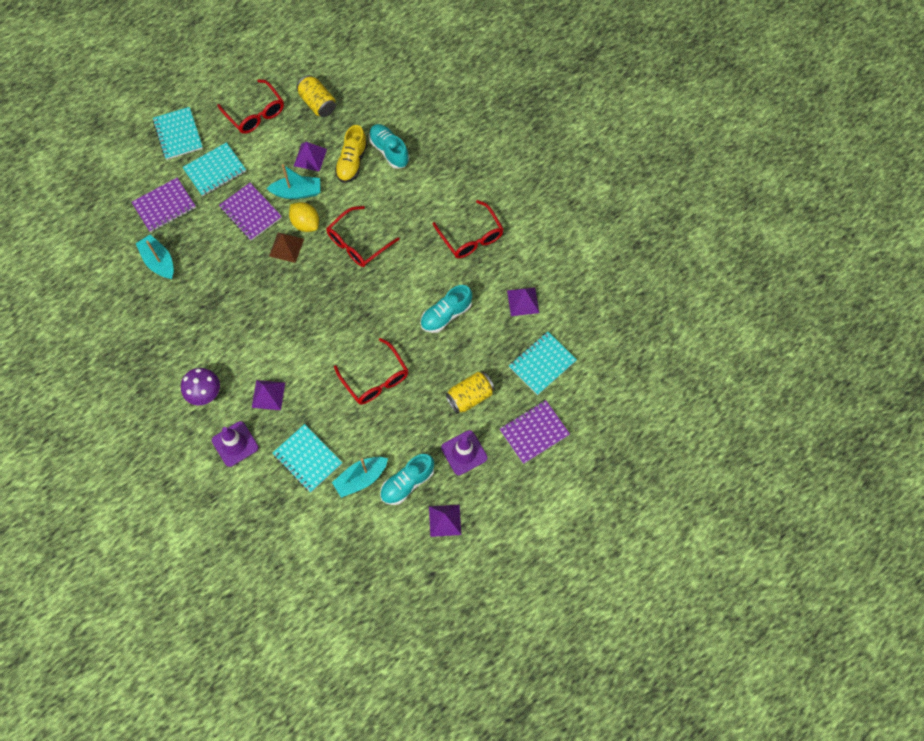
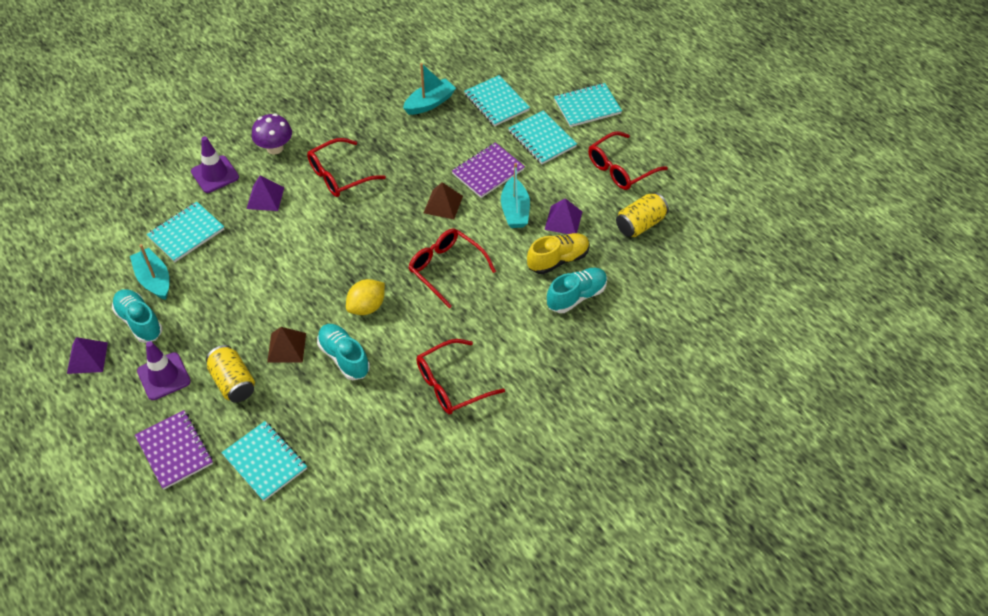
camera: 90 degrees right, 15 degrees down
purple notebook [132,178,196,232] -> turquoise notebook [464,75,530,126]
yellow lemon [289,202,319,232] -> yellow lemon moved to [346,279,385,315]
red glasses [334,338,409,404] -> red glasses moved to [307,138,386,197]
yellow shoe [335,125,368,183] -> yellow shoe turned 135 degrees clockwise [527,233,590,274]
purple pyramid [507,287,539,316] -> none
none -> brown pyramid [267,327,306,362]

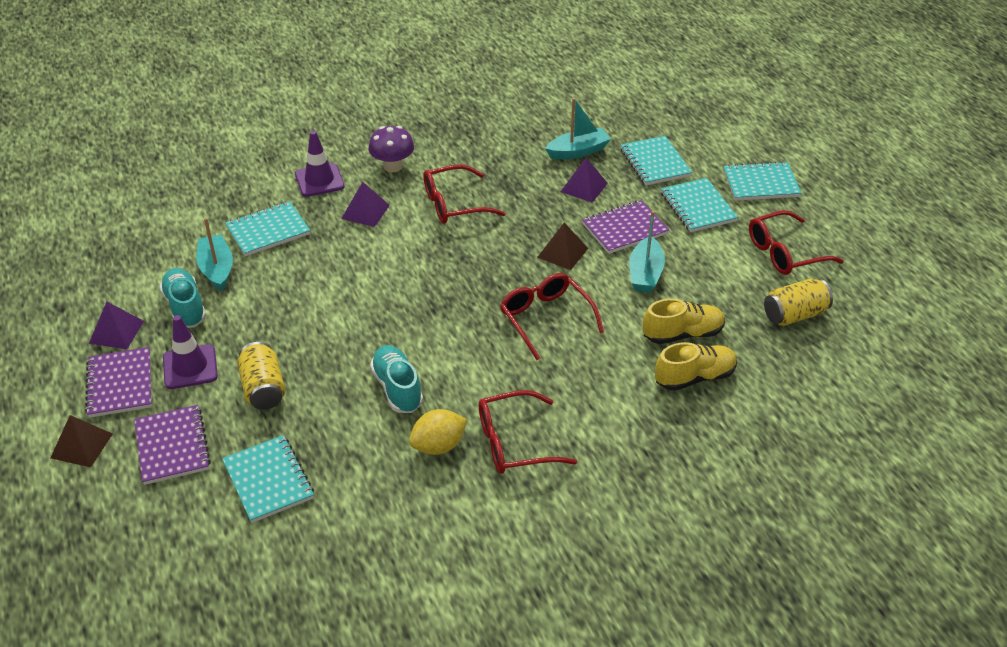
camera: 15 degrees right, 10 degrees down
brown pyramid [267,327,306,362] -> brown pyramid moved to [50,415,113,467]
yellow lemon [346,279,385,315] -> yellow lemon moved to [409,409,467,455]
purple pyramid [544,198,582,234] -> purple pyramid moved to [561,158,608,203]
turquoise shoe [547,268,607,313] -> yellow shoe [655,342,737,391]
none -> purple notebook [85,347,152,418]

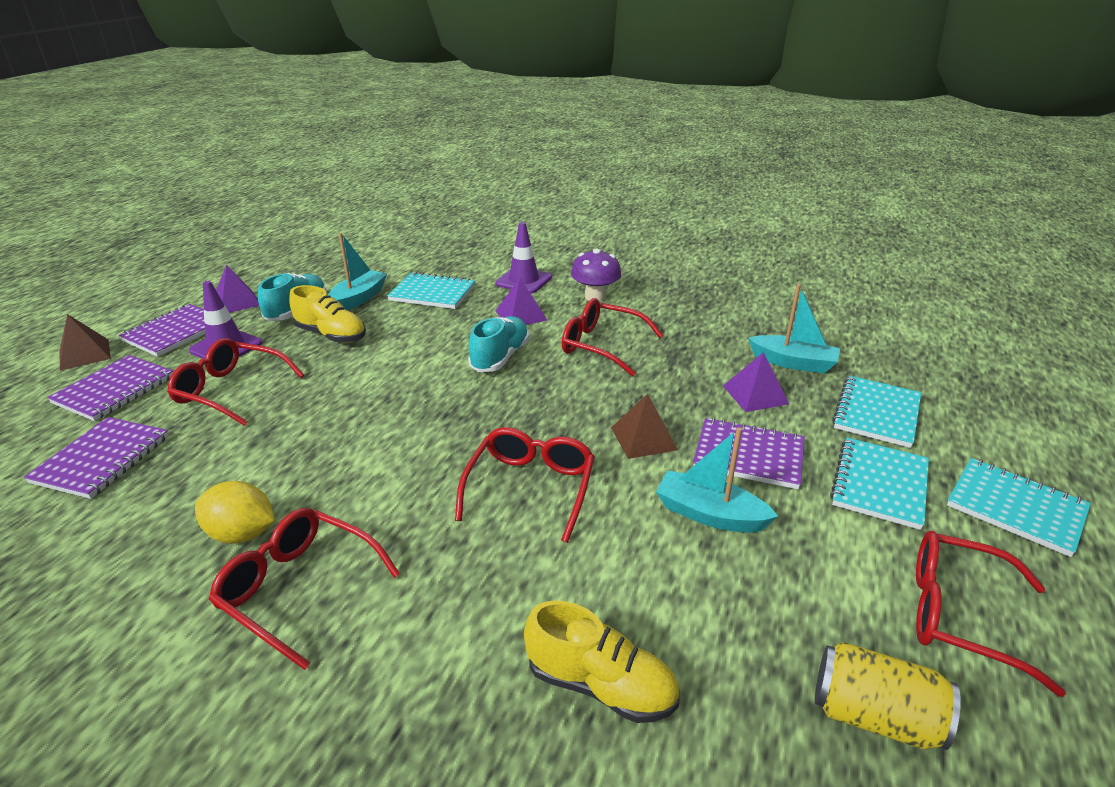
camera: 45 degrees right, 10 degrees down
turquoise notebook [222,435,314,523] -> purple notebook [24,417,168,499]
yellow can [237,342,285,410] -> red glasses [167,338,304,426]
turquoise shoe [370,345,423,413] -> turquoise shoe moved to [468,316,529,372]
turquoise boat [629,211,665,293] -> turquoise boat turned 60 degrees clockwise [656,427,778,533]
yellow shoe [643,299,725,344] -> yellow shoe moved to [289,285,366,343]

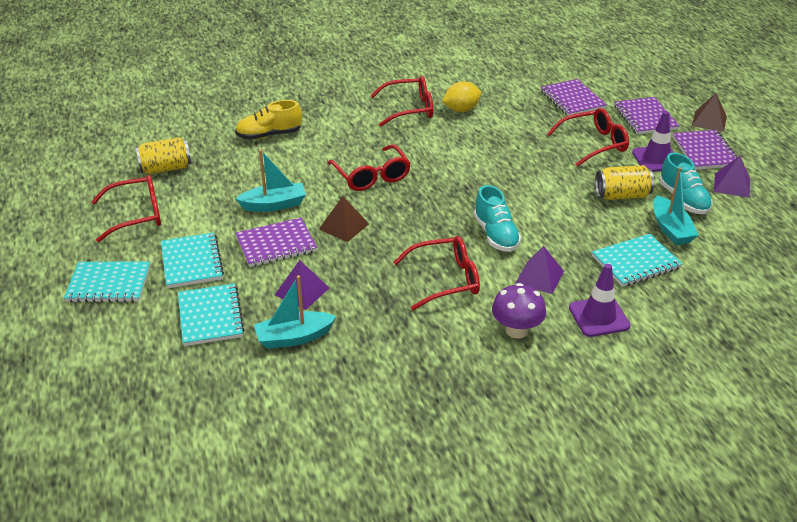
camera: 140 degrees right, 5 degrees up
yellow shoe [289,285,366,343] -> yellow can [595,165,654,200]

